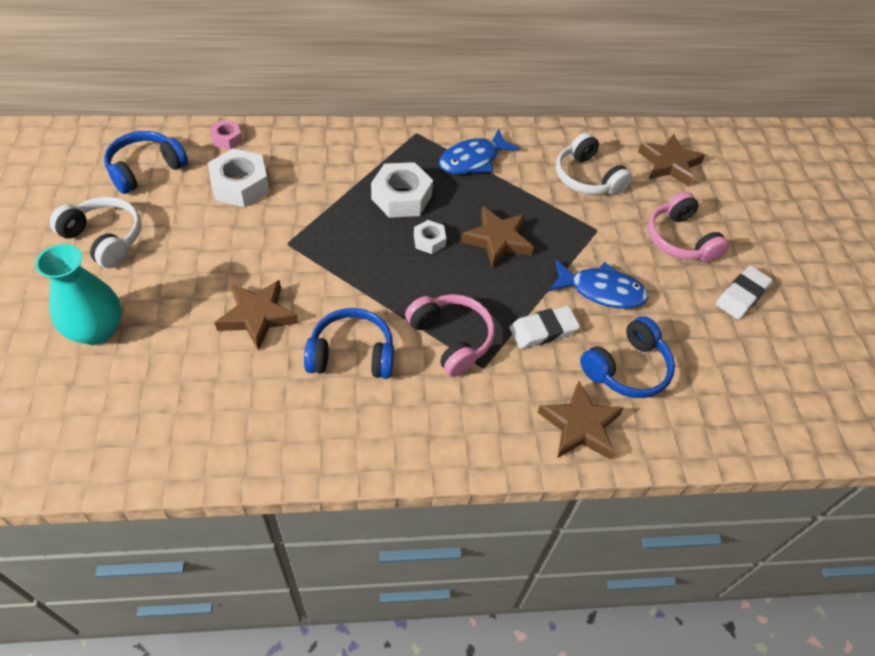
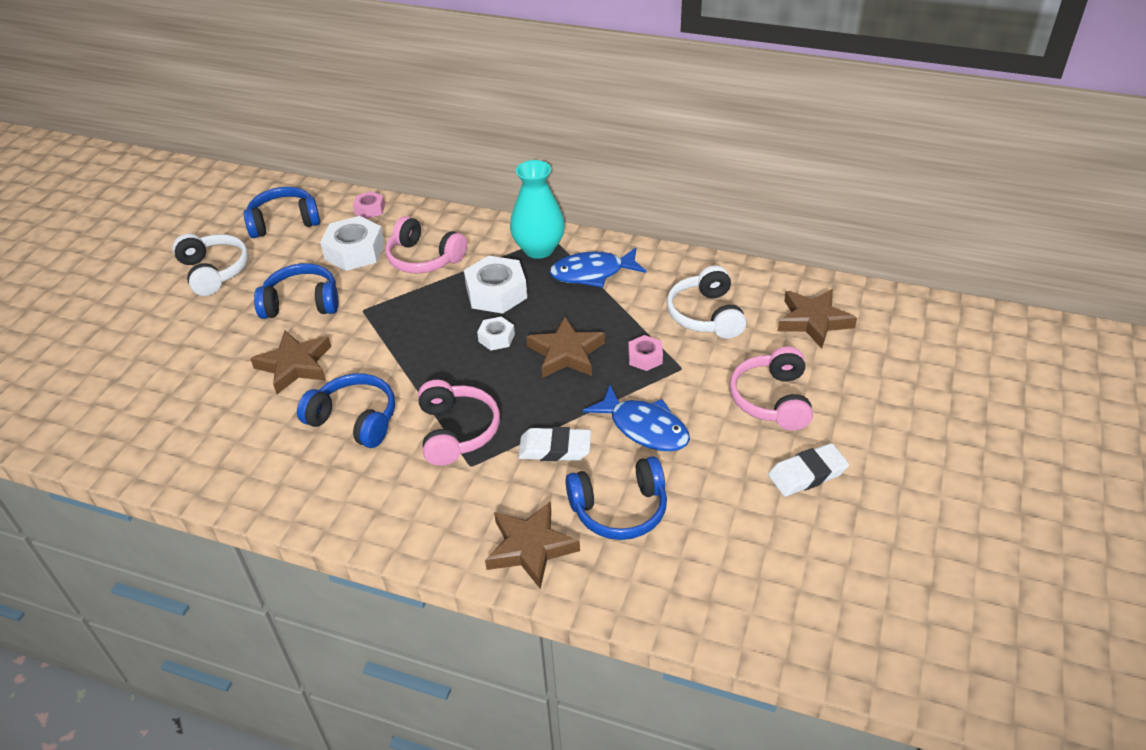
camera: 30 degrees right, 10 degrees down
turquoise vase [35,244,121,345] -> turquoise vase moved to [510,160,565,259]
none -> blue headphones [254,263,338,319]
none -> pink headphones [385,216,467,274]
none -> pink nut [628,335,663,371]

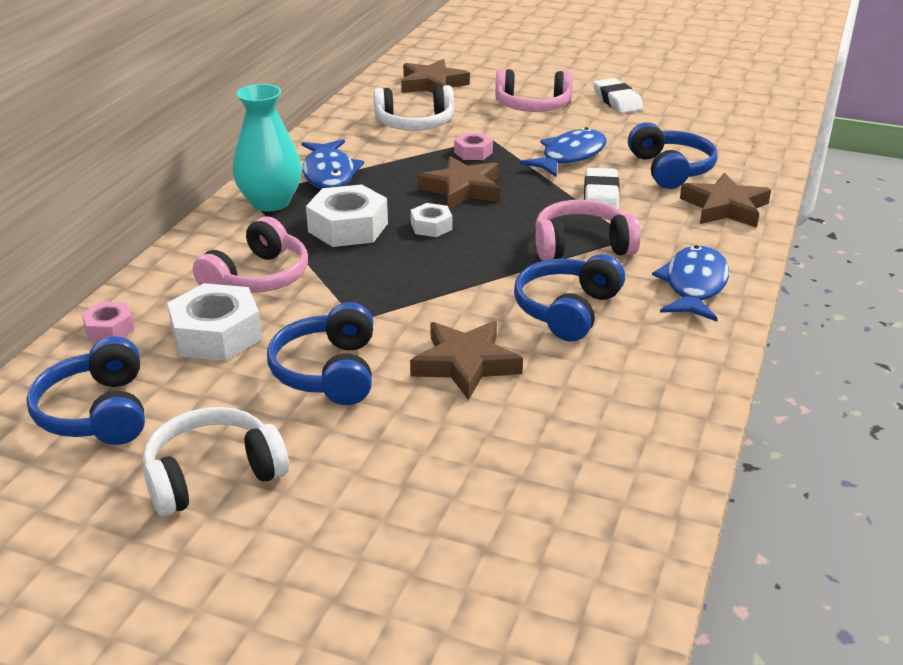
camera: 90 degrees left, 10 degrees down
none -> blue fish [652,245,729,322]

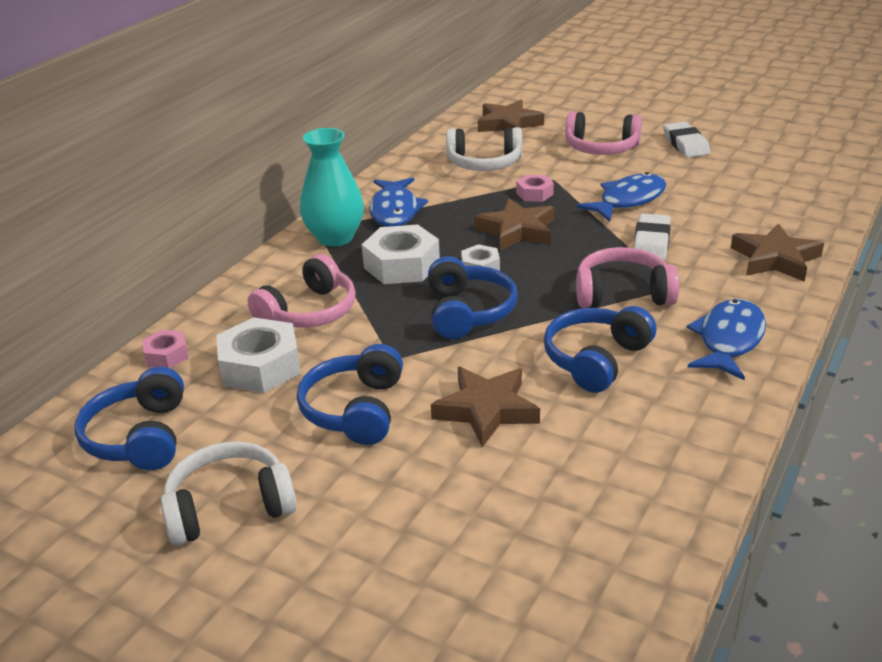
camera: 10 degrees right, 0 degrees up
blue headphones [628,122,717,189] -> blue headphones moved to [428,256,517,339]

